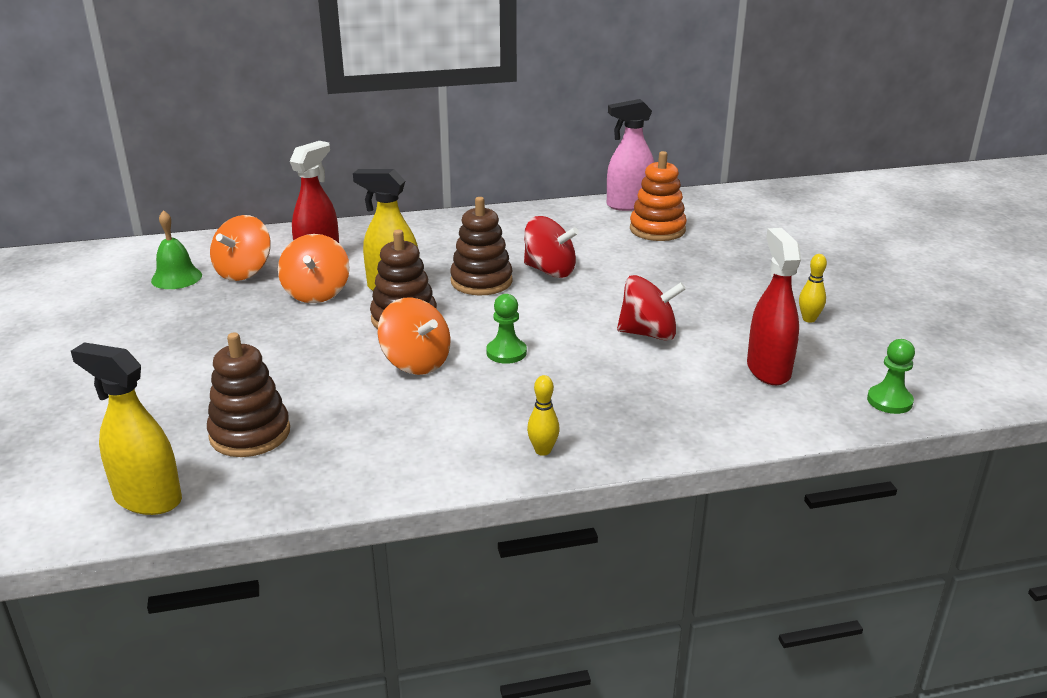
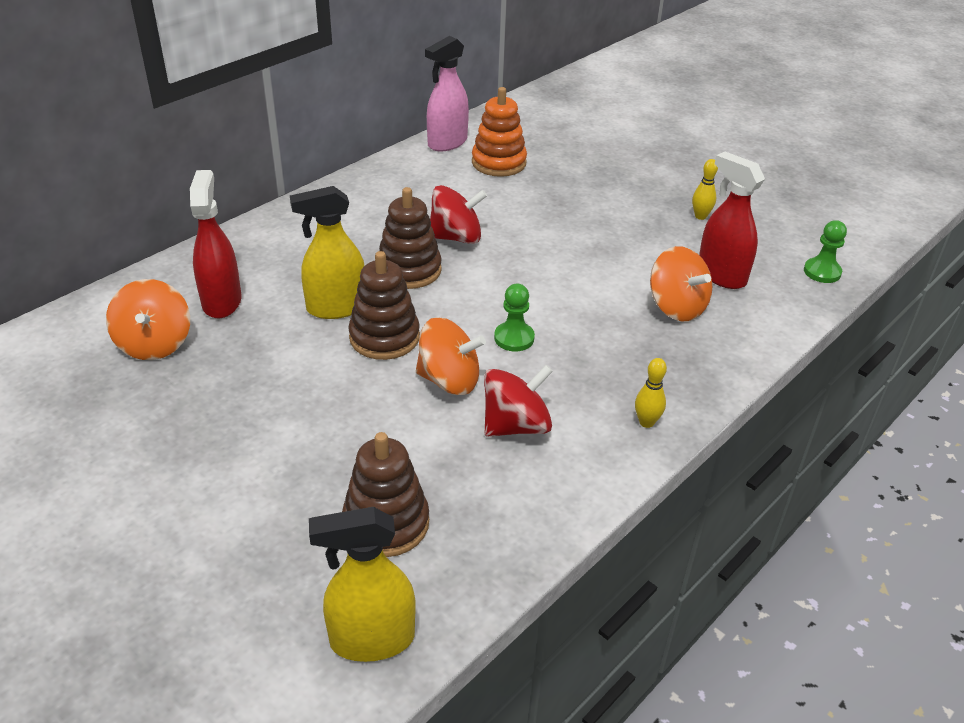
camera: 35 degrees left, 10 degrees up
green bell [151,210,202,289] -> none
orange spinning top [278,234,350,303] -> orange spinning top moved to [650,246,712,321]
red spinning top [617,275,686,341] -> red spinning top moved to [484,365,553,437]

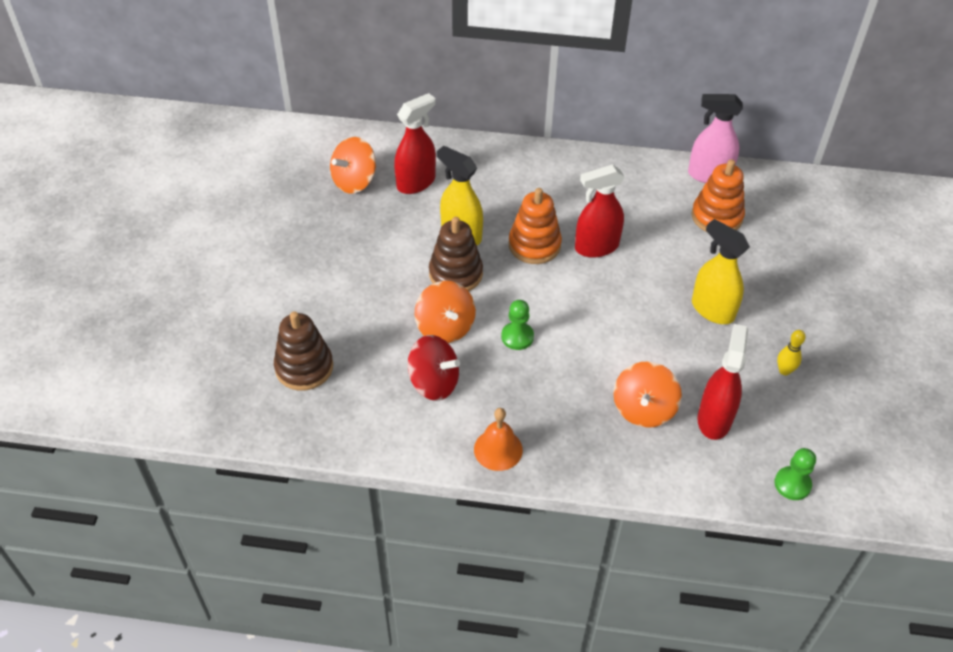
camera: 55 degrees right, 10 degrees up
yellow spray bottle [309,507,416,662] -> yellow spray bottle moved to [692,219,750,324]
brown stacking toy [379,187,442,289] -> orange stacking toy [509,188,562,264]
red spinning top [430,185,487,244] -> red spray bottle [575,164,625,258]
yellow bowling pin [635,358,667,428] -> orange bell [474,408,523,471]

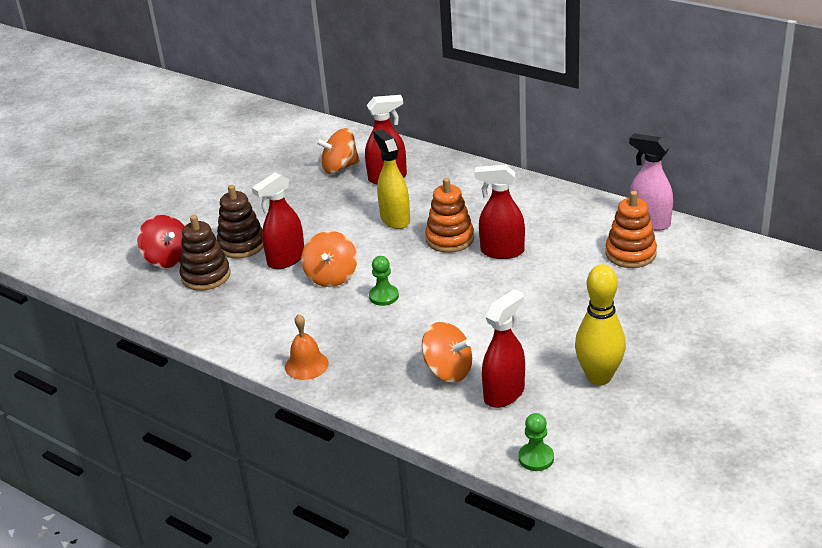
camera: 30 degrees right, 15 degrees down
red spinning top [408,335,460,401] -> red spinning top moved to [137,215,185,268]
brown stacking toy [429,217,483,291] -> brown stacking toy moved to [217,185,264,258]
orange spinning top [613,361,682,428] -> orange spinning top turned 105 degrees counterclockwise [421,322,472,383]
yellow spray bottle [692,219,750,324] -> none
yellow bowling pin [777,330,806,375] -> yellow bowling pin [575,264,626,385], size x2.19
none -> red spray bottle [252,172,304,269]

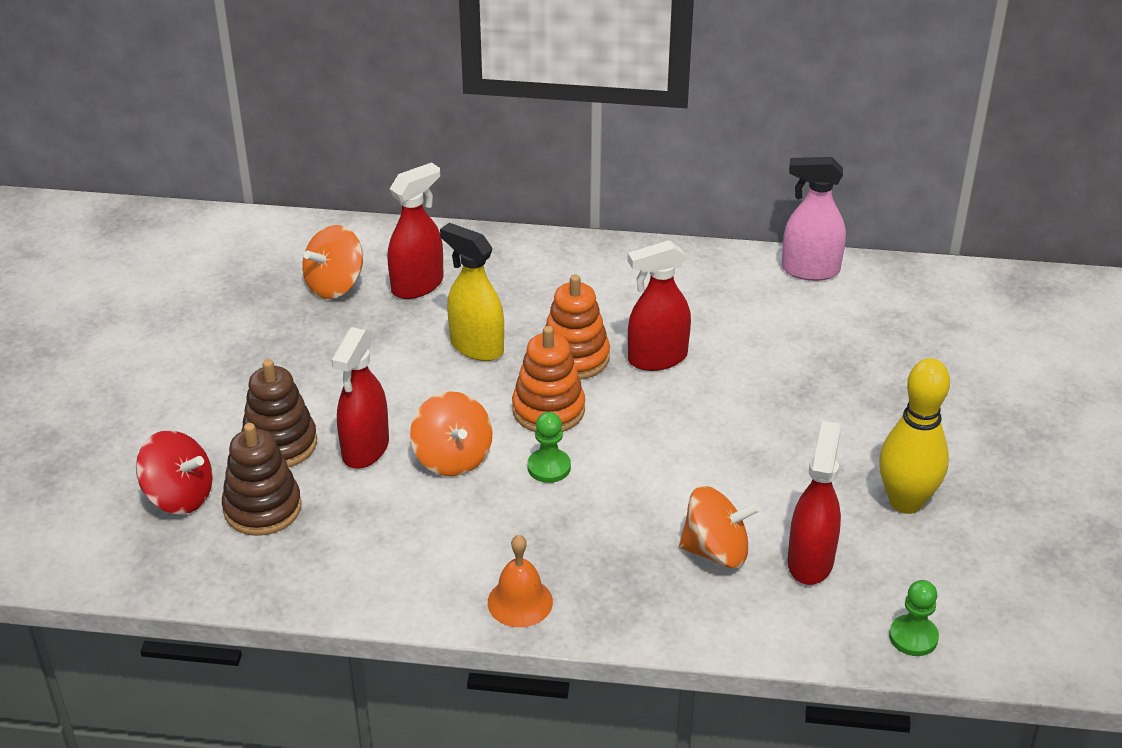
camera: 30 degrees left, 5 degrees up
orange stacking toy [605,191,657,268] -> orange stacking toy moved to [512,326,585,432]

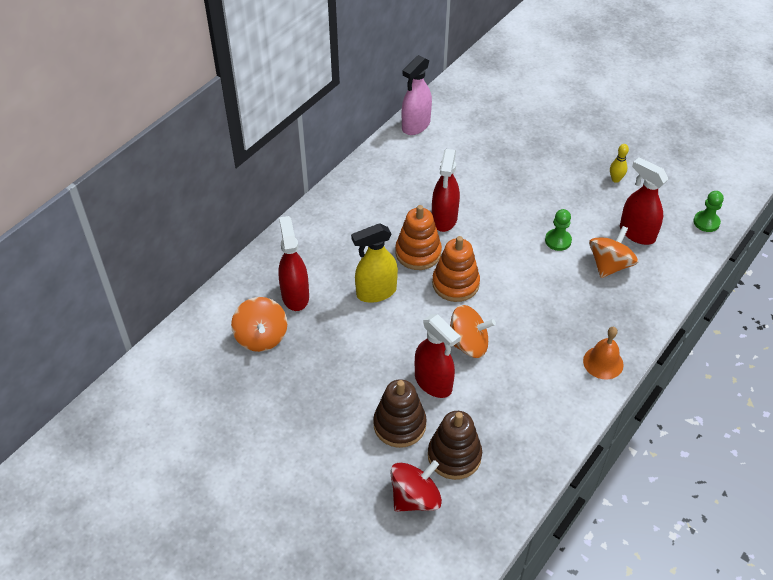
camera: 60 degrees left, 10 degrees up
green pawn [527,412,571,483] -> green pawn moved to [545,209,572,251]
yellow bowling pin [879,358,950,514] -> yellow bowling pin [610,144,629,183], size x0.46

